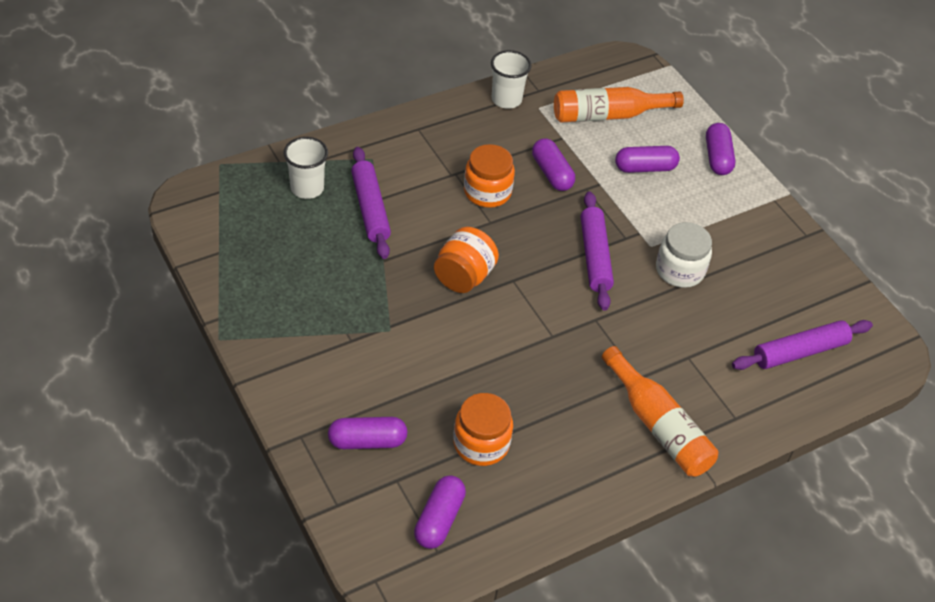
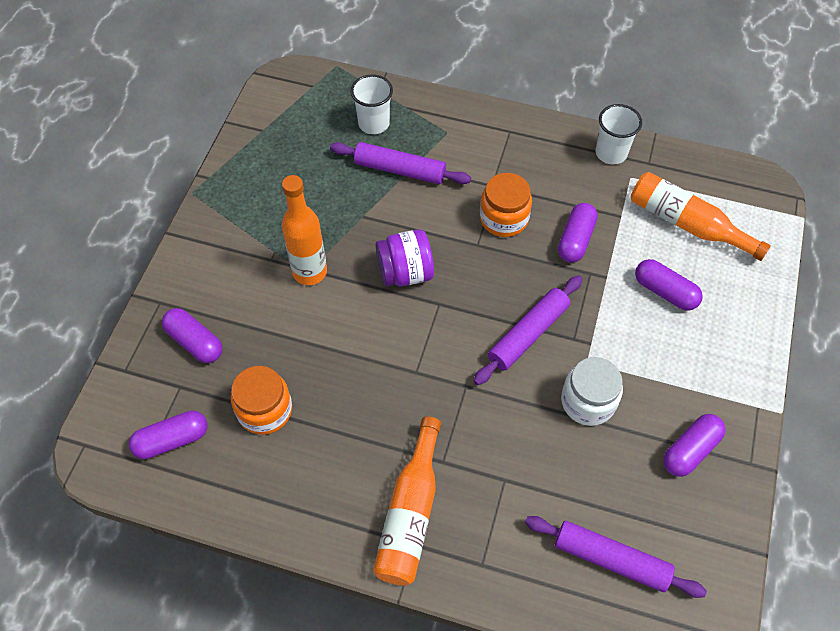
camera: 50 degrees right, 10 degrees up
purple rolling pin [351,147,391,259] -> purple rolling pin turned 75 degrees clockwise [330,142,471,184]
orange jar [434,227,499,293] -> purple jar [376,229,434,286]
purple capsule [706,123,736,175] -> purple capsule moved to [663,414,726,477]
none -> orange bottle [282,175,327,285]

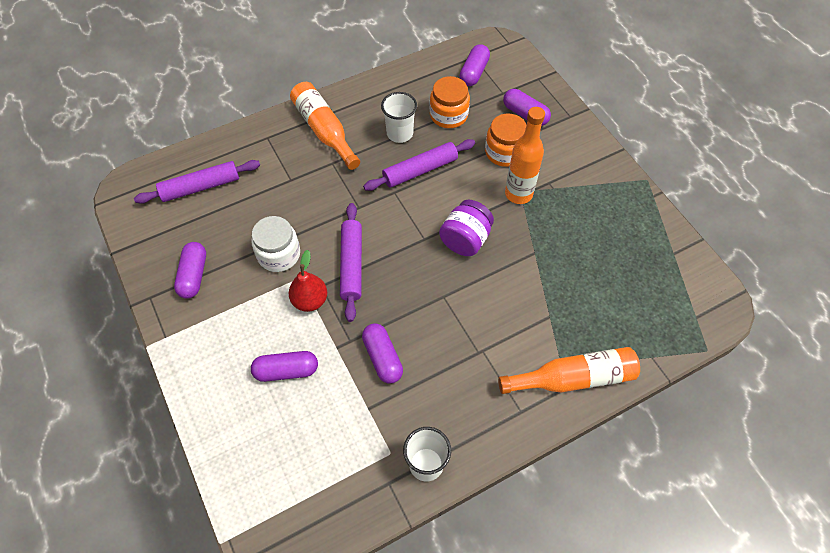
camera: 135 degrees right, 0 degrees up
purple capsule [162,308,222,363] -> purple capsule turned 45 degrees clockwise [503,89,551,126]
purple rolling pin [330,142,471,184] -> purple rolling pin moved to [363,139,475,191]
white cup [351,74,393,134] -> white cup moved to [381,92,417,143]
orange jar [480,173,532,237] -> orange jar moved to [485,113,526,167]
orange bottle [631,172,771,261] -> orange bottle moved to [498,347,640,394]
none -> red pear [289,250,327,312]

